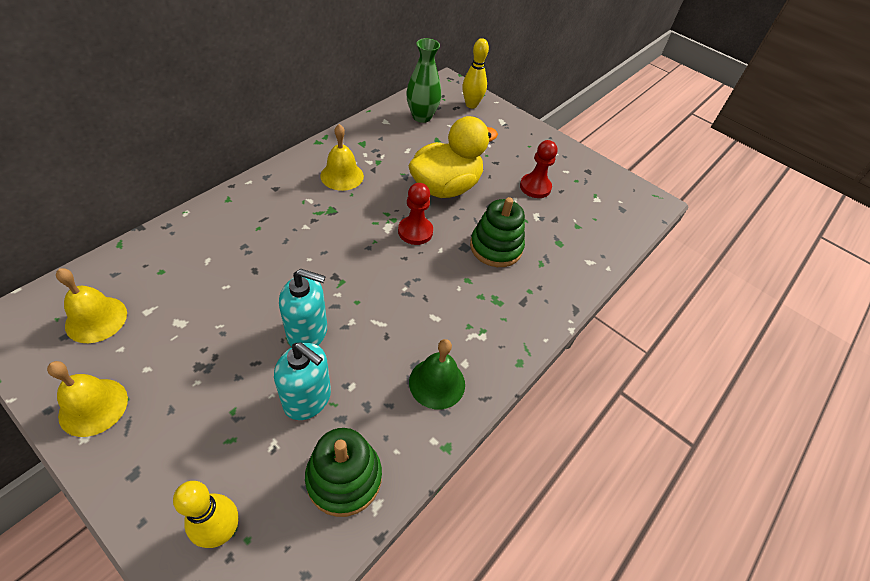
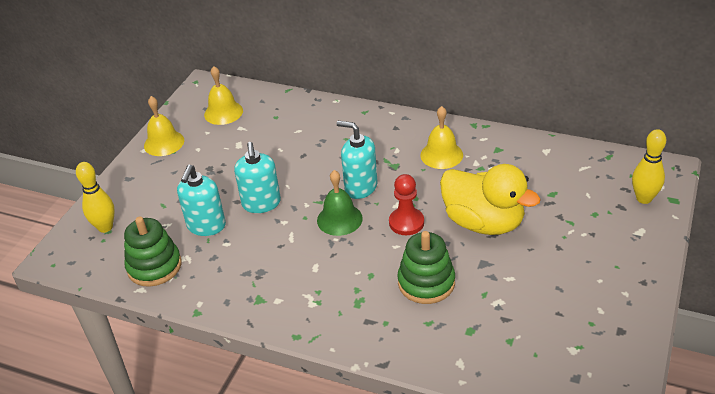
camera: 80 degrees right, 10 degrees down
green vase [406,38,441,123] -> none
green bell [409,339,465,410] -> green bell moved to [317,170,363,236]
red pawn [520,140,557,198] -> none
none -> turquoise soap dispenser [337,121,377,199]

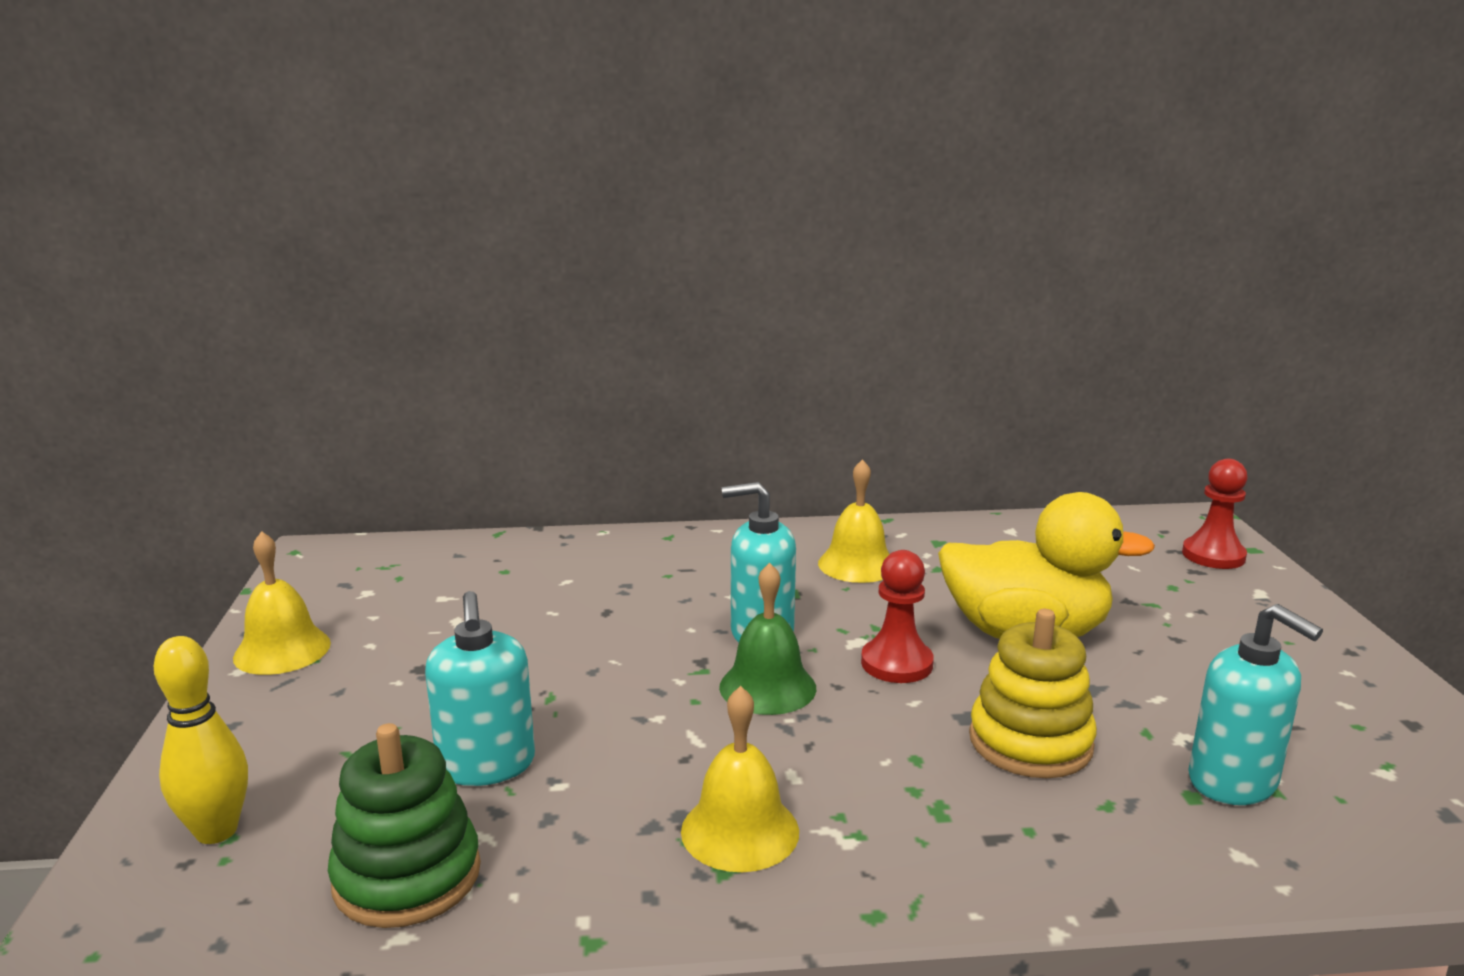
camera: 30 degrees left, 20 degrees down
yellow bell [204,66,243,125] -> yellow bell moved to [681,686,799,872]
turquoise soap dispenser [234,142,281,213] -> turquoise soap dispenser moved to [1188,604,1323,805]
green stacking toy [397,231,455,304] -> yellow stacking toy [969,609,1097,778]
yellow bowling pin [632,129,666,204] -> red pawn [1182,459,1248,569]

